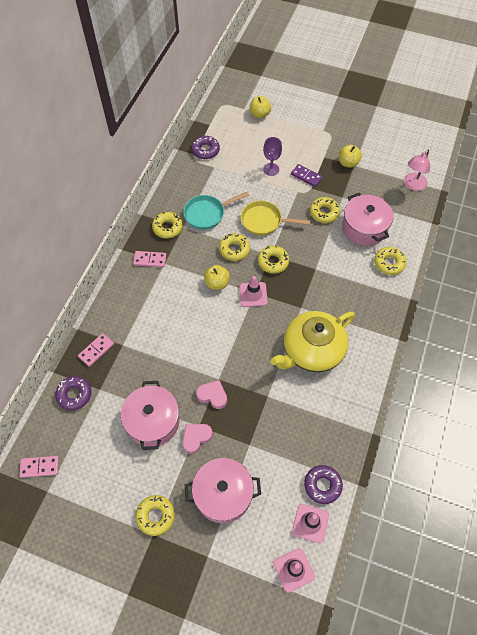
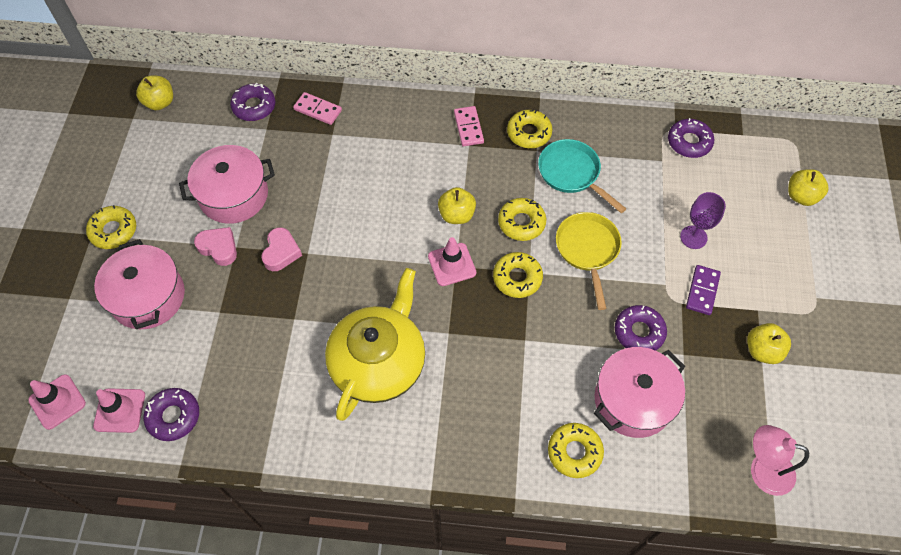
camera: 75 degrees right, 0 degrees up
pink domino [19,456,59,478] -> yellow apple [136,76,173,110]
yellow teapot [271,311,355,373] -> yellow teapot turned 75 degrees clockwise [325,268,425,421]
yellow donut [310,197,340,223] -> purple donut [615,305,667,351]

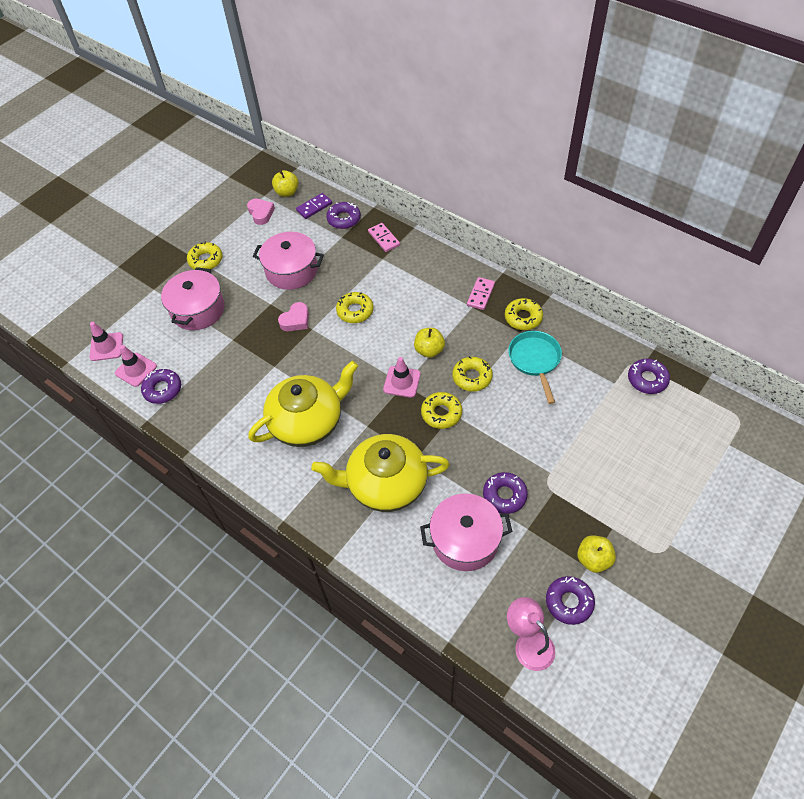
camera: 35 degrees right, 5 degrees down
pink heart [194,227,237,266] -> pink heart moved to [247,199,275,225]
yellow donut [548,423,604,478] -> yellow donut moved to [336,292,373,323]
yellow pan [556,212,622,310] -> none
purple goblet [680,192,726,249] -> none
purple domino [686,265,721,315] -> purple domino moved to [296,193,332,219]
yellow apple [788,169,828,206] -> none
none -> yellow teapot [311,434,450,512]
none -> purple donut [546,576,595,625]

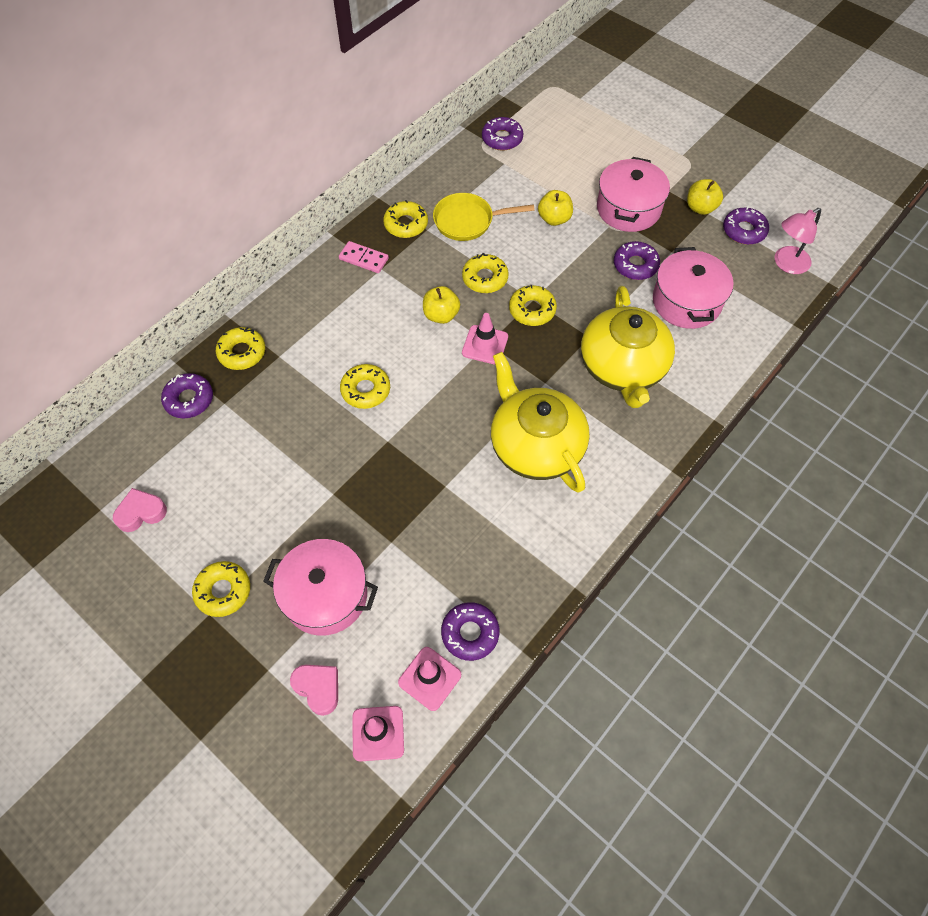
camera: 90 degrees left, 5 degrees up
pink pot [253,232,324,290] -> pink pot moved to [597,157,670,232]
yellow apple [272,170,299,197] -> yellow apple moved to [538,190,573,226]
pink heart [278,302,309,331] -> pink heart moved to [290,665,338,716]
purple domino [296,193,332,219] -> none
pink domino [368,223,400,252] -> yellow donut [216,327,265,370]
turquoise pan [508,331,562,404] -> yellow pan [433,193,534,241]

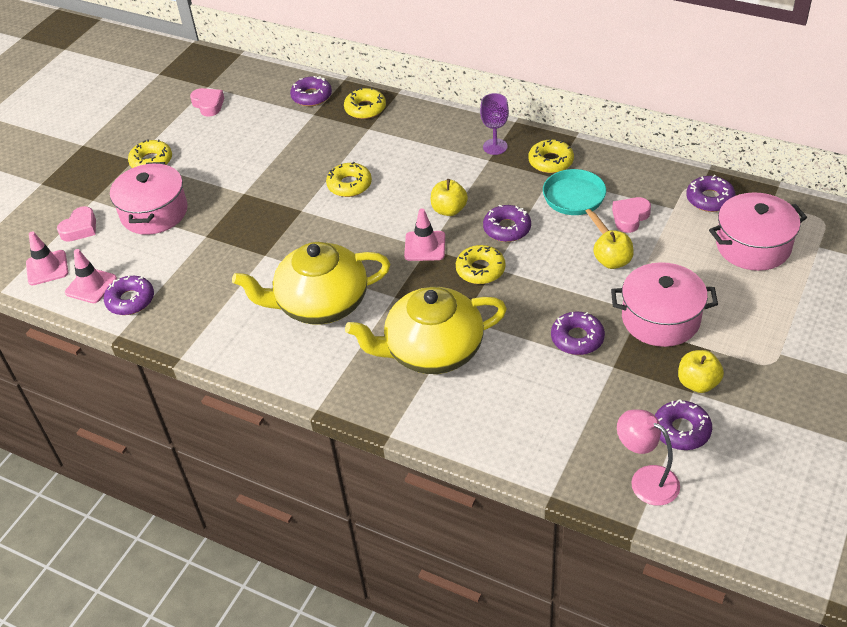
camera: 80 degrees right, 15 degrees down
pink domino [339,241,389,273] -> purple goblet [480,93,509,155]
yellow pan [433,193,534,241] -> turquoise pan [543,169,609,234]
yellow donut [462,253,508,293] -> purple donut [483,205,531,242]
yellow teapot [491,352,589,493] -> yellow teapot turned 150 degrees counterclockwise [232,242,390,325]
pink pot [653,247,733,329] -> pink pot moved to [709,192,807,271]
none -> pink heart [612,197,651,233]

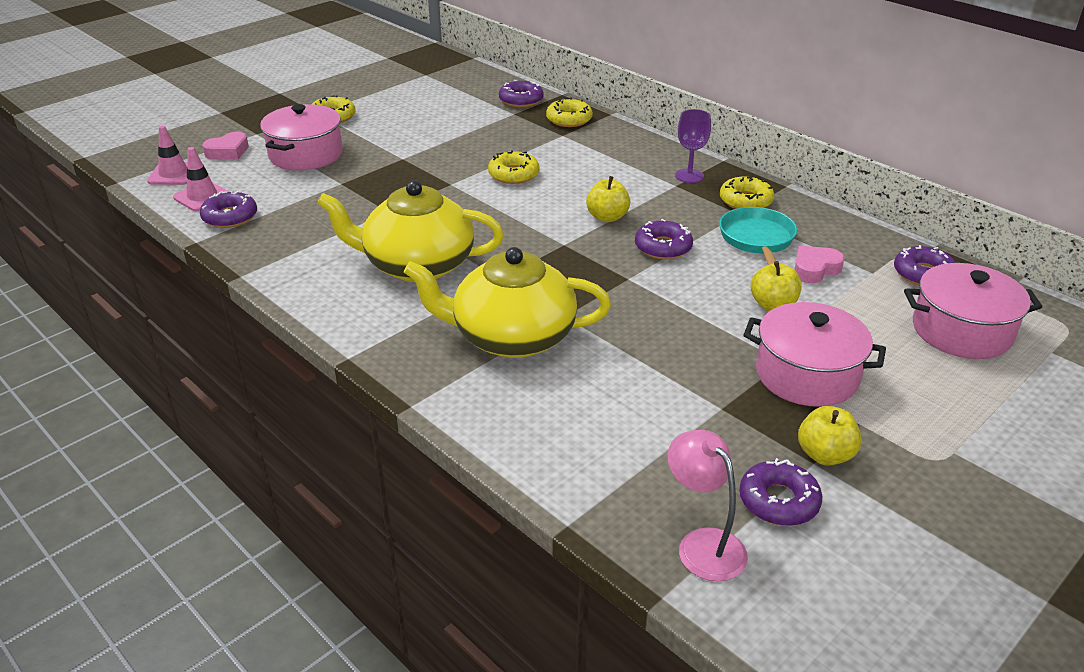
camera: 15 degrees right, 10 degrees down
pink heart [190,88,224,117] -> none
pink traffic cone [404,209,445,261] -> none
yellow donut [456,245,505,284] -> none
purple donut [551,312,605,355] -> none

